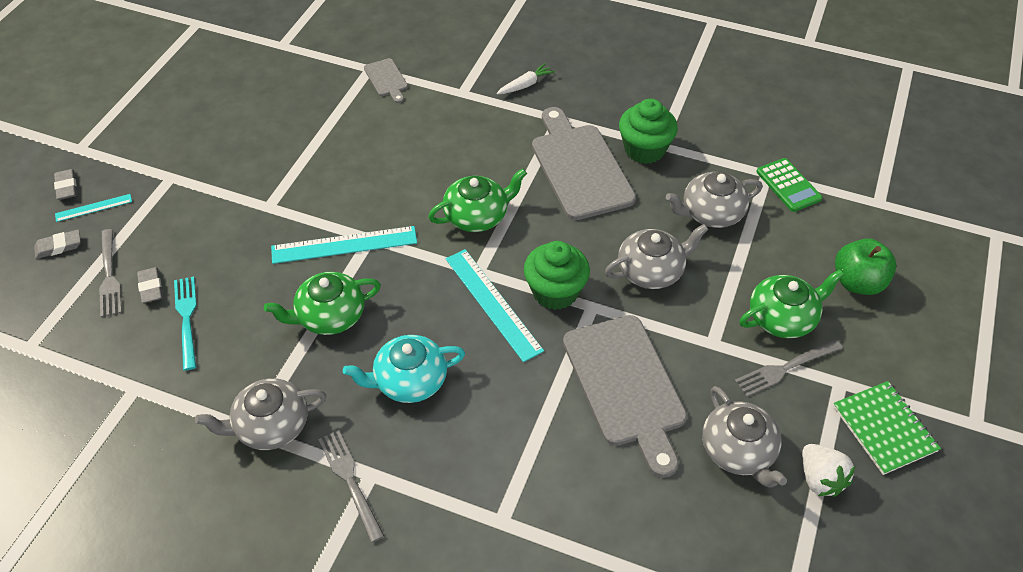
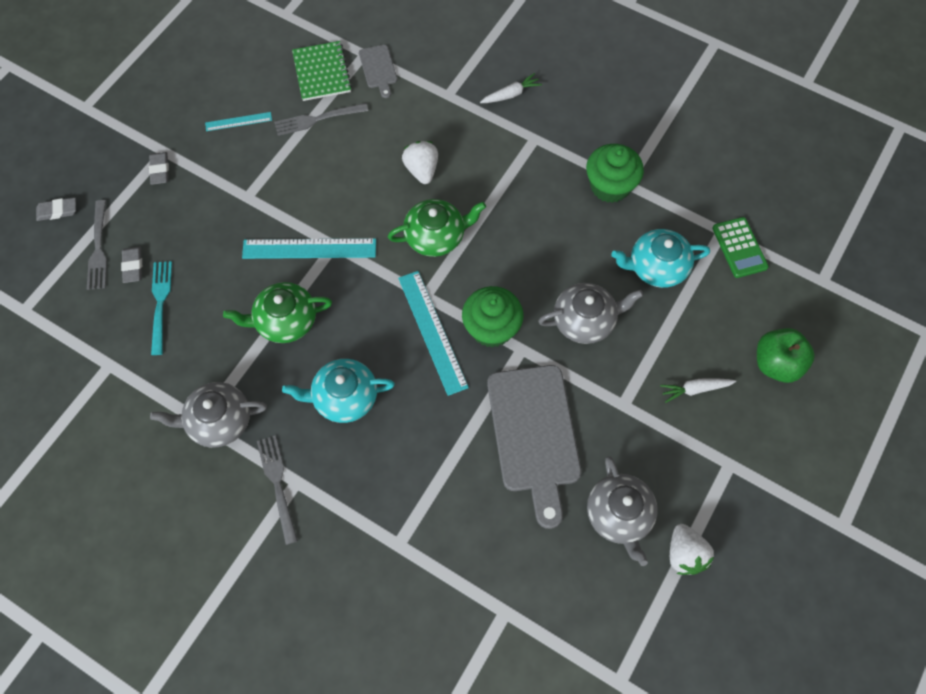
camera: 10 degrees right, 15 degrees up
grey eraser [54,169,77,200] -> grey eraser moved to [149,152,169,185]
turquoise ruler [55,194,132,222] -> turquoise ruler moved to [205,112,272,131]
grey cutting board [532,107,636,220] -> none
grey teapot [666,172,762,228] -> turquoise teapot [611,229,710,288]
grey fork [735,339,843,397] -> grey fork moved to [274,103,368,136]
green teapot [740,269,844,338] -> white carrot [660,378,736,403]
green notebook [833,381,941,475] -> green notebook moved to [292,41,352,101]
none -> white strawberry [402,141,438,184]

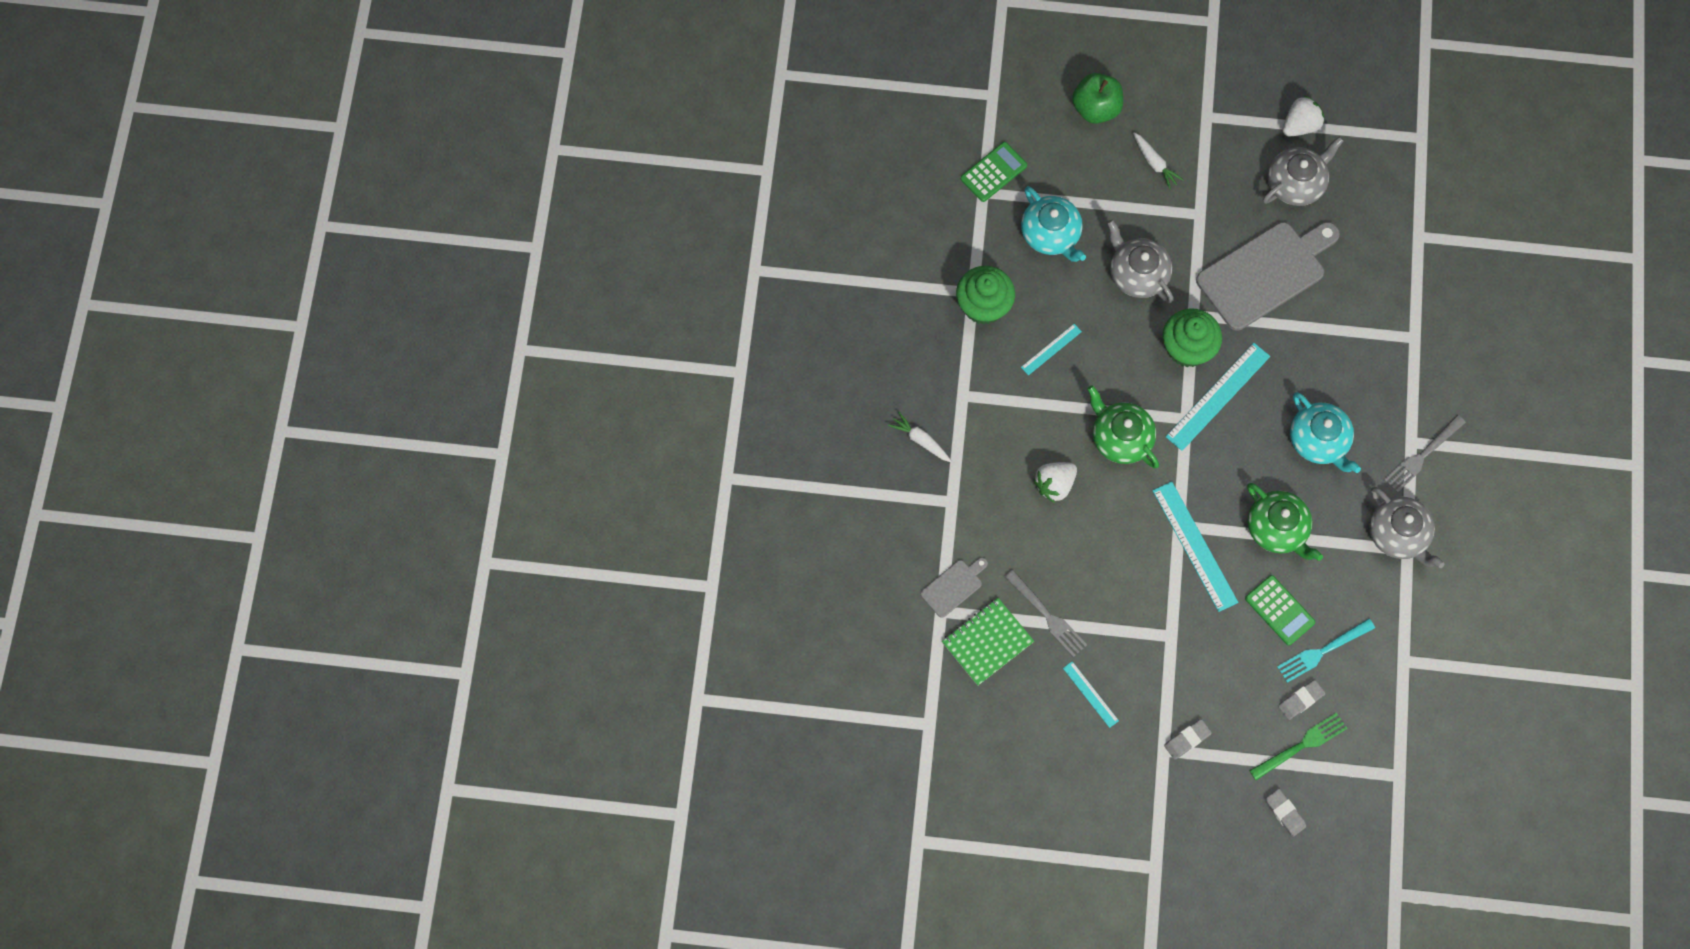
camera: 115 degrees left, 5 degrees up
grey fork [87,200,107,290] -> green fork [1249,713,1347,780]
none -> turquoise ruler [1021,324,1082,375]
none -> green calculator [1245,575,1315,646]

